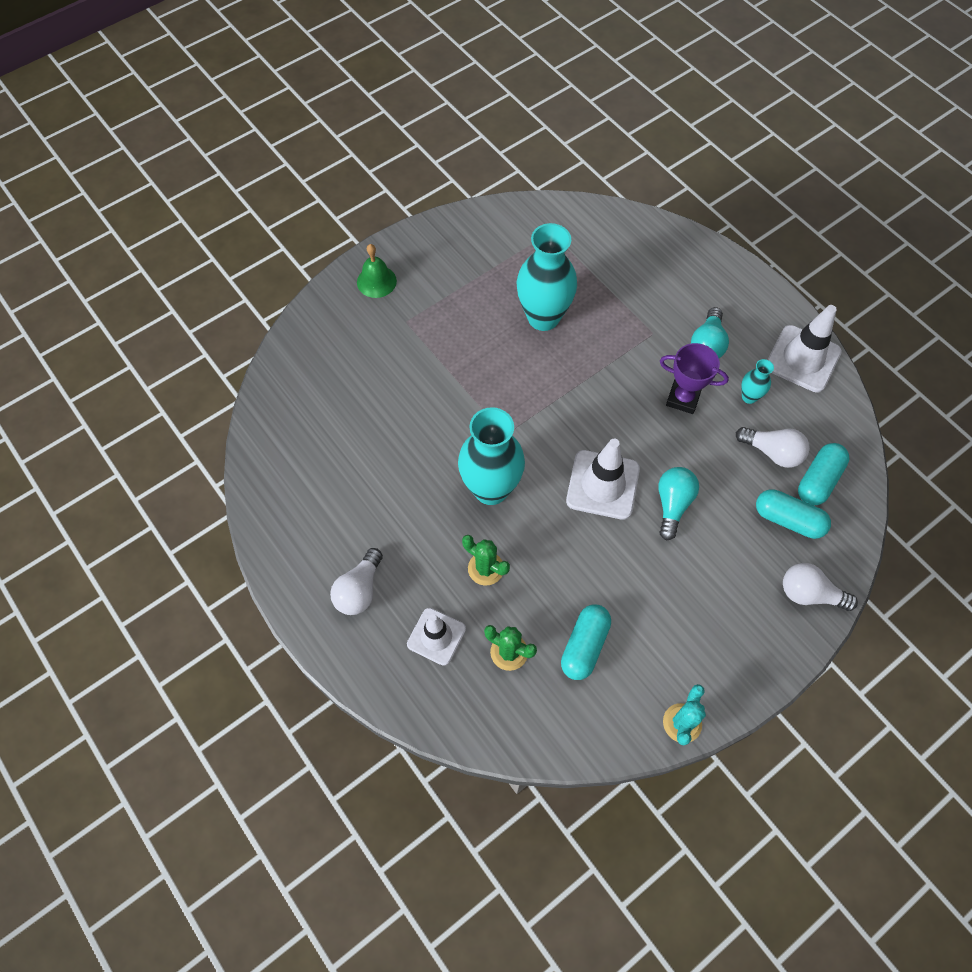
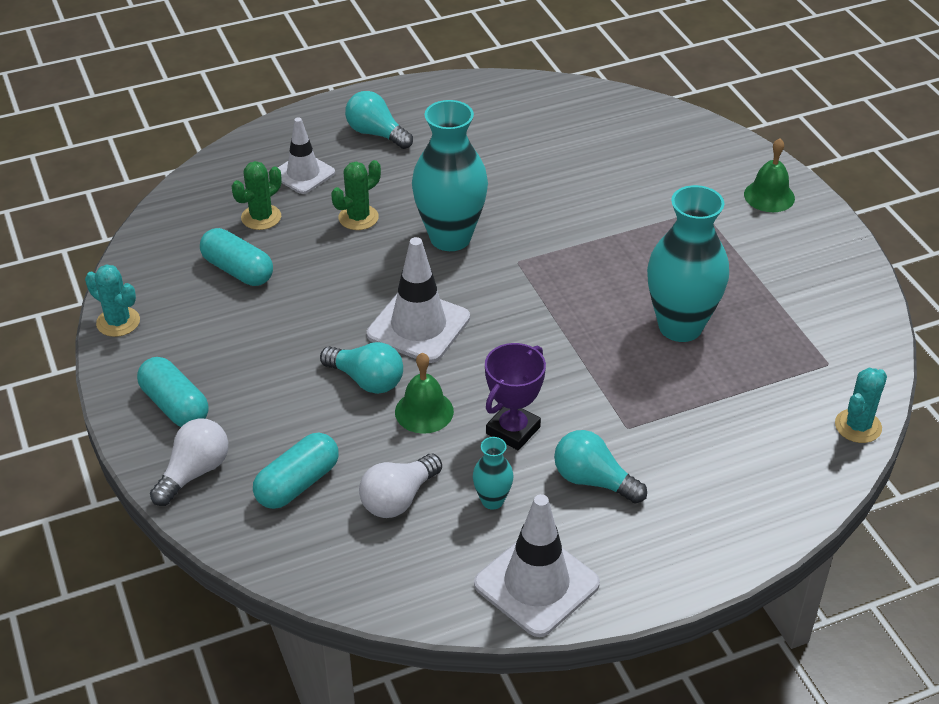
camera: 105 degrees right, 20 degrees down
white light bulb [330,548,383,615] -> turquoise light bulb [345,91,413,149]
turquoise capsule [798,443,849,506] -> turquoise capsule moved to [137,357,208,427]
none -> green bell [395,353,454,434]
none -> turquoise cactus [835,368,887,443]

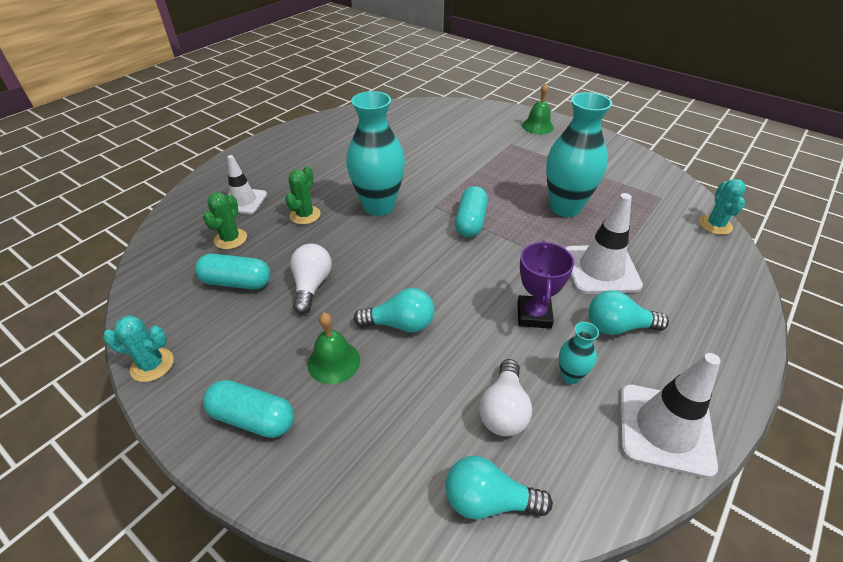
camera: 30 degrees left, 0 degrees up
white light bulb [150,419,228,506] -> white light bulb moved to [290,244,332,314]
turquoise capsule [253,433,339,509] -> turquoise capsule moved to [455,186,488,237]
turquoise light bulb [345,91,413,149] -> turquoise light bulb moved to [445,456,553,519]
white traffic cone [367,237,470,363] -> white traffic cone moved to [565,193,643,294]
green bell [395,353,454,434] -> green bell moved to [308,313,360,384]

